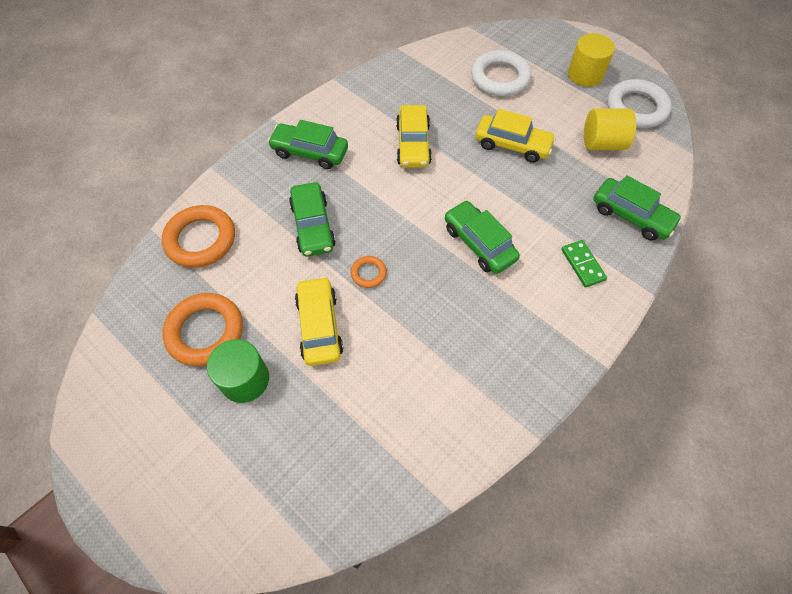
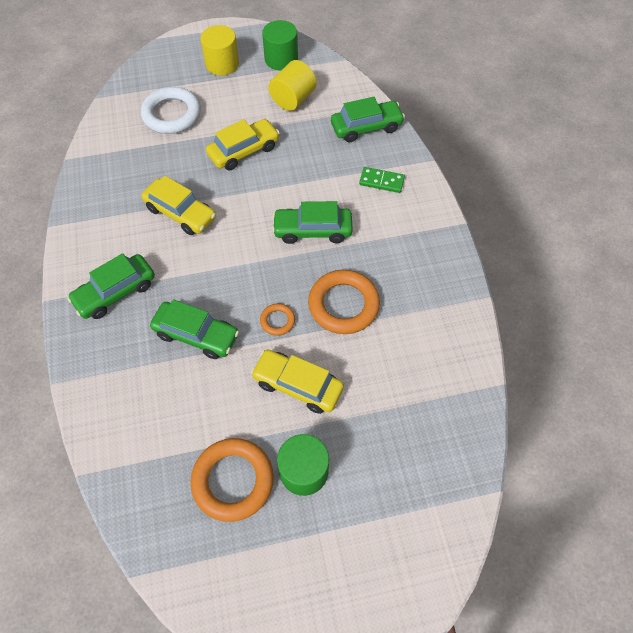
camera: 55 degrees left, 0 degrees up
orange ring [161,205,235,268] -> orange ring moved to [308,270,380,334]
white ring [607,79,672,128] -> green cylinder [262,20,298,70]

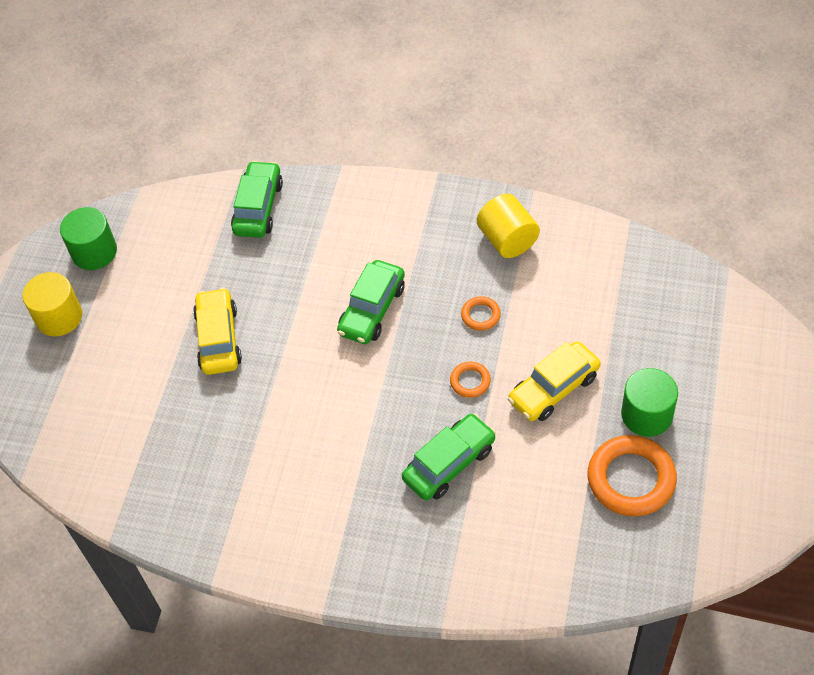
camera: 60 degrees left, 5 degrees down
green car [67,253,155,319] -> none
white ring [141,87,201,134] -> none
yellow car [141,176,216,235] -> none
yellow cylinder [268,60,317,111] -> yellow cylinder moved to [477,194,540,258]
orange ring [308,270,380,334] -> orange ring [461,296,501,331], size x0.49
green domino [359,167,405,193] -> none

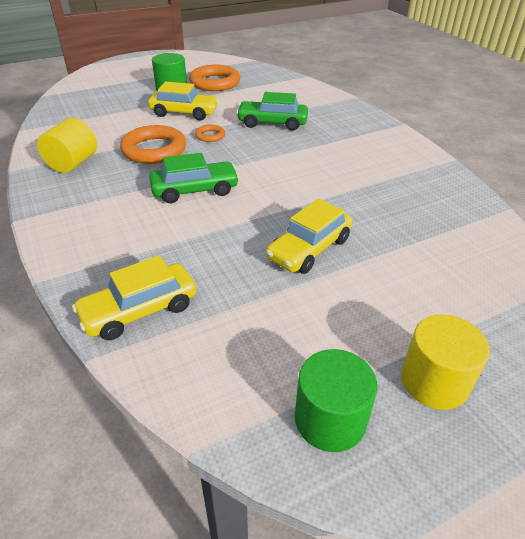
camera: 135 degrees left, 15 degrees down
green car [231,161,283,238] -> yellow car [72,255,197,340]
orange ring [461,296,501,331] -> orange ring [120,125,186,164], size x2.05

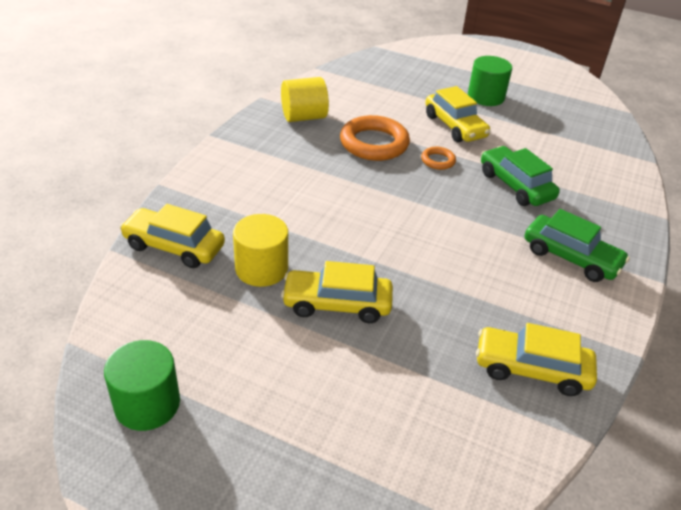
camera: 50 degrees right, 0 degrees up
green car [149,153,239,203] -> green car moved to [525,209,630,282]
orange ring [189,65,240,91] -> none
yellow cylinder [401,314,490,410] -> yellow cylinder moved to [233,214,288,287]
none -> yellow car [476,323,597,396]

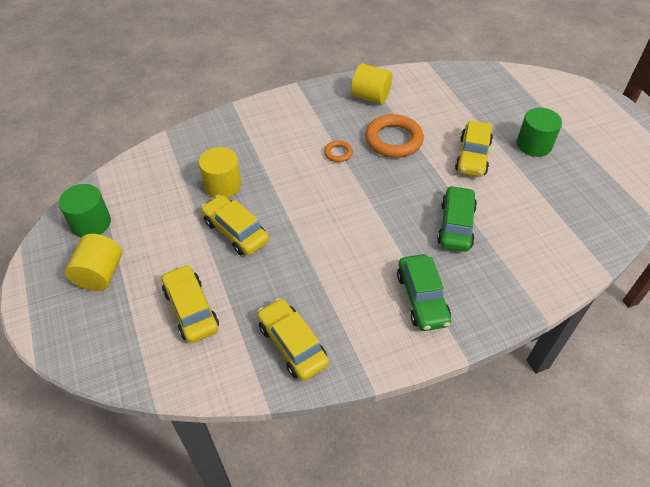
camera: 45 degrees right, 10 degrees up
yellow car [120,204,225,268] -> yellow car moved to [162,264,219,343]
orange ring [421,147,456,170] -> orange ring moved to [324,140,353,162]
none -> yellow cylinder [65,234,122,291]

